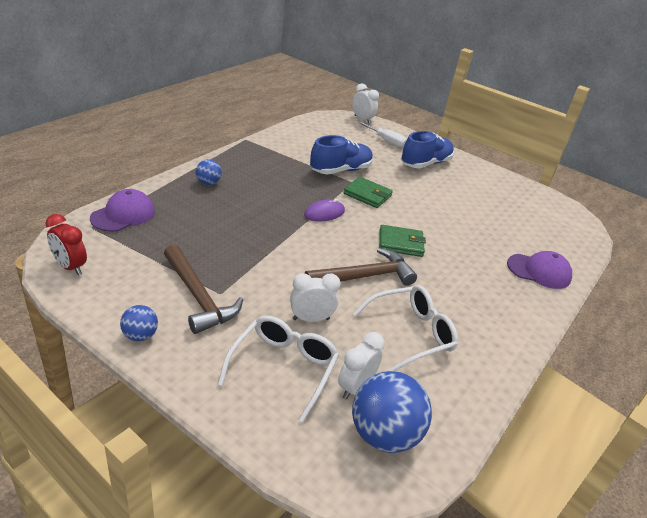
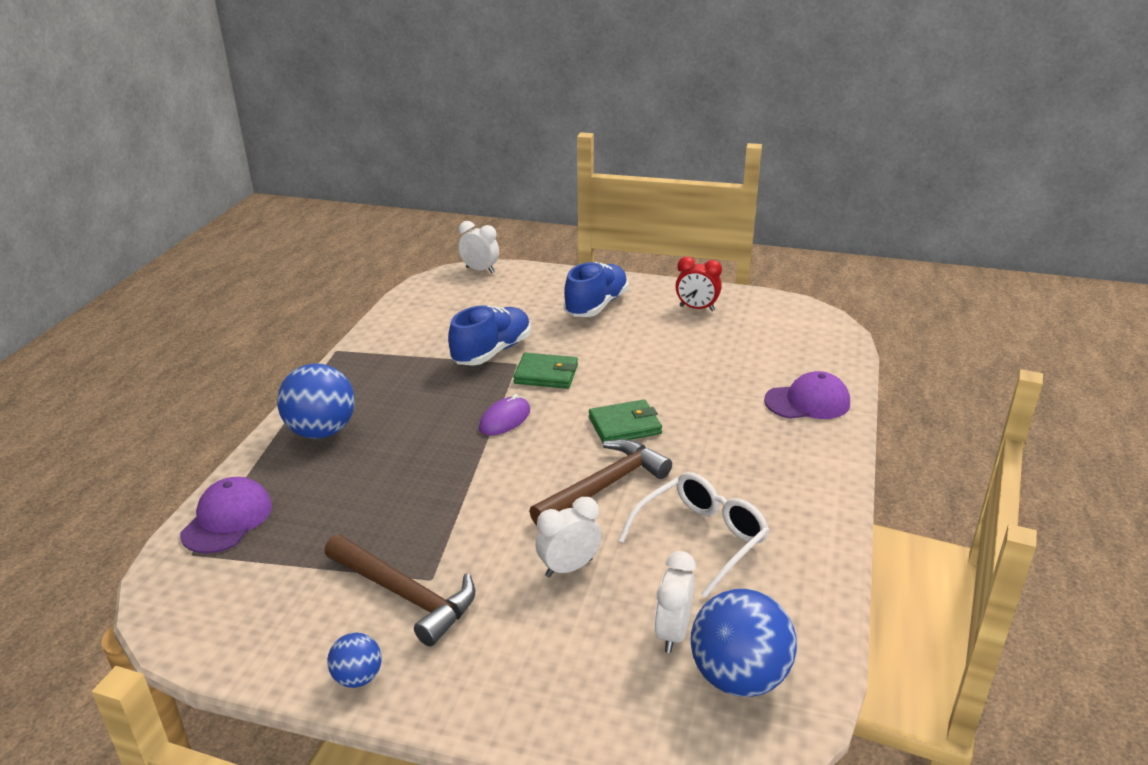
camera: 15 degrees left, 5 degrees down
red clock [45,214,87,275] -> red clock moved to [675,256,722,311]
blue ball [196,159,222,185] -> blue ball [277,364,355,439], size x1.93
white glasses [218,315,339,422] -> none
white screwdriver [358,122,407,147] -> none

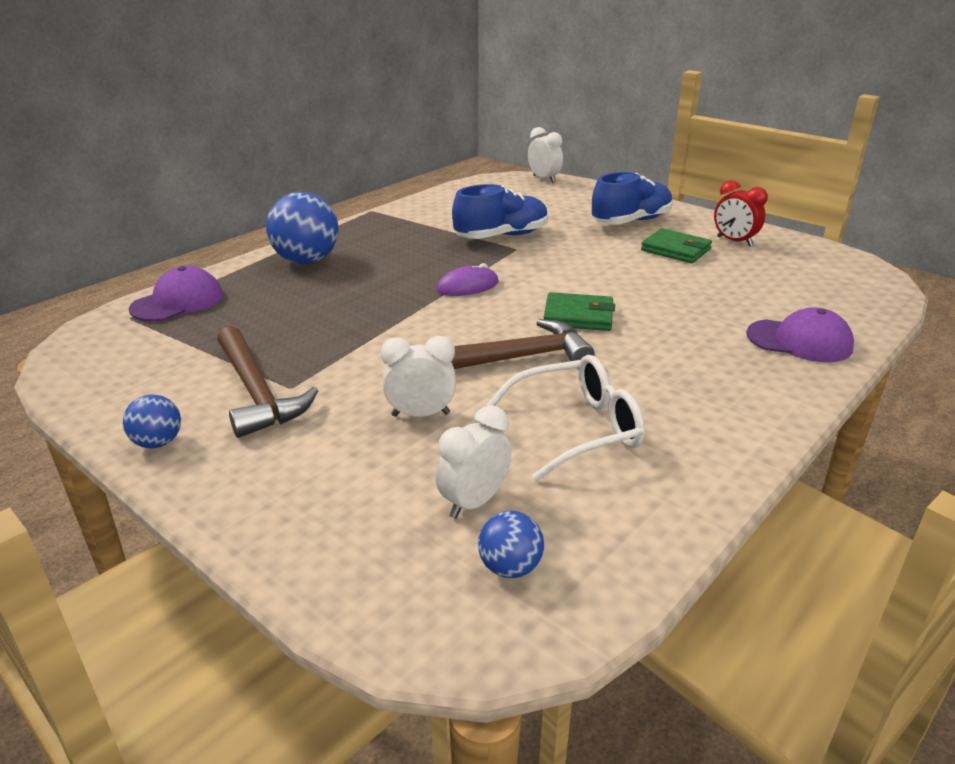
camera: 25 degrees right, 0 degrees up
green wallet [513,353,578,389] -> green wallet moved to [641,228,712,263]
blue ball [691,589,797,697] -> blue ball [478,511,544,578], size x0.52

